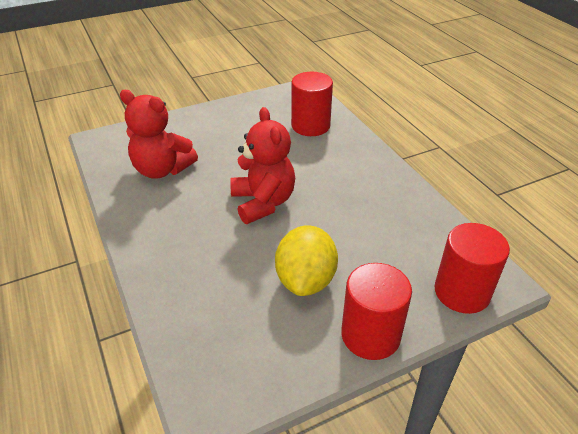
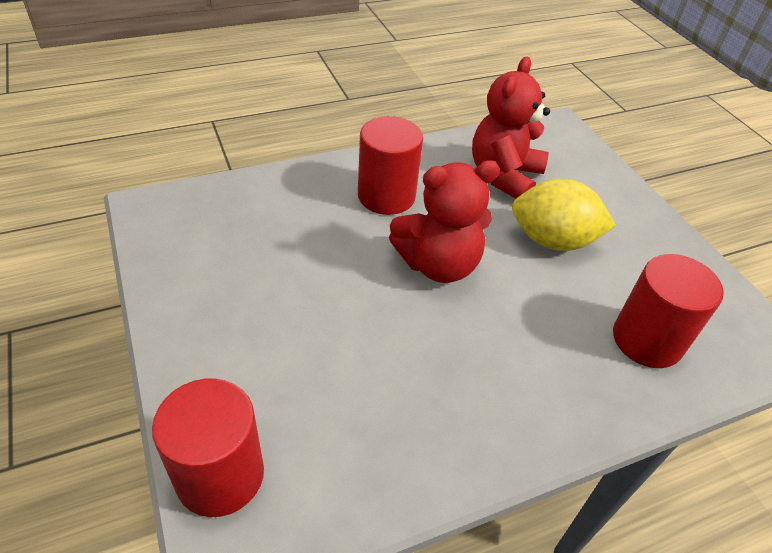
camera: 90 degrees right, 5 degrees up
yellow lemon [275,226,338,296] -> yellow lemon moved to [512,179,616,251]
red cylinder [341,263,412,360] -> red cylinder moved to [358,116,423,215]

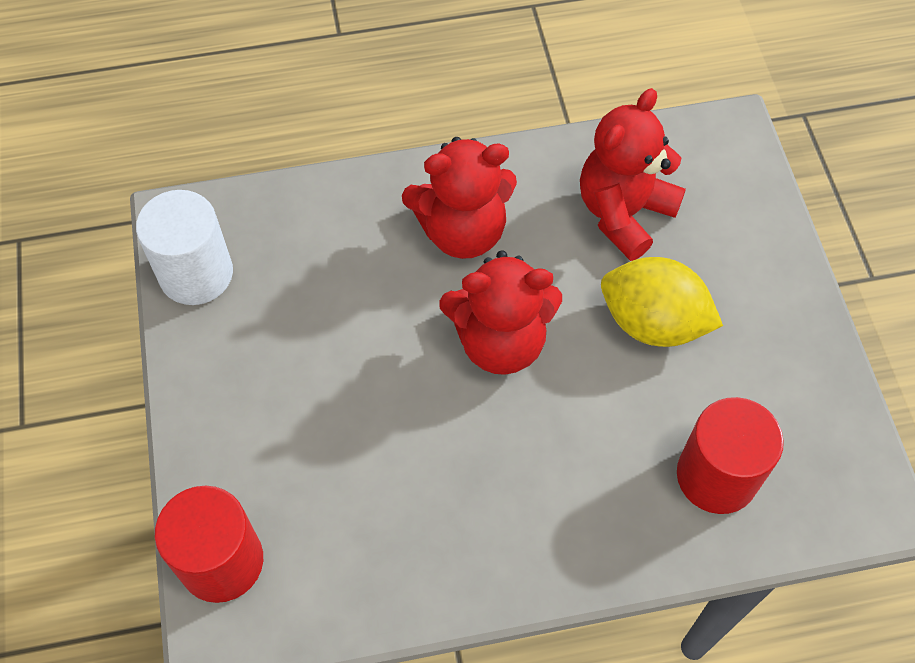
camera: 15 degrees right, 15 degrees up
red cylinder [358,116,423,215] -> red teddy bear [402,137,517,259]
none -> white cylinder [136,190,233,305]

